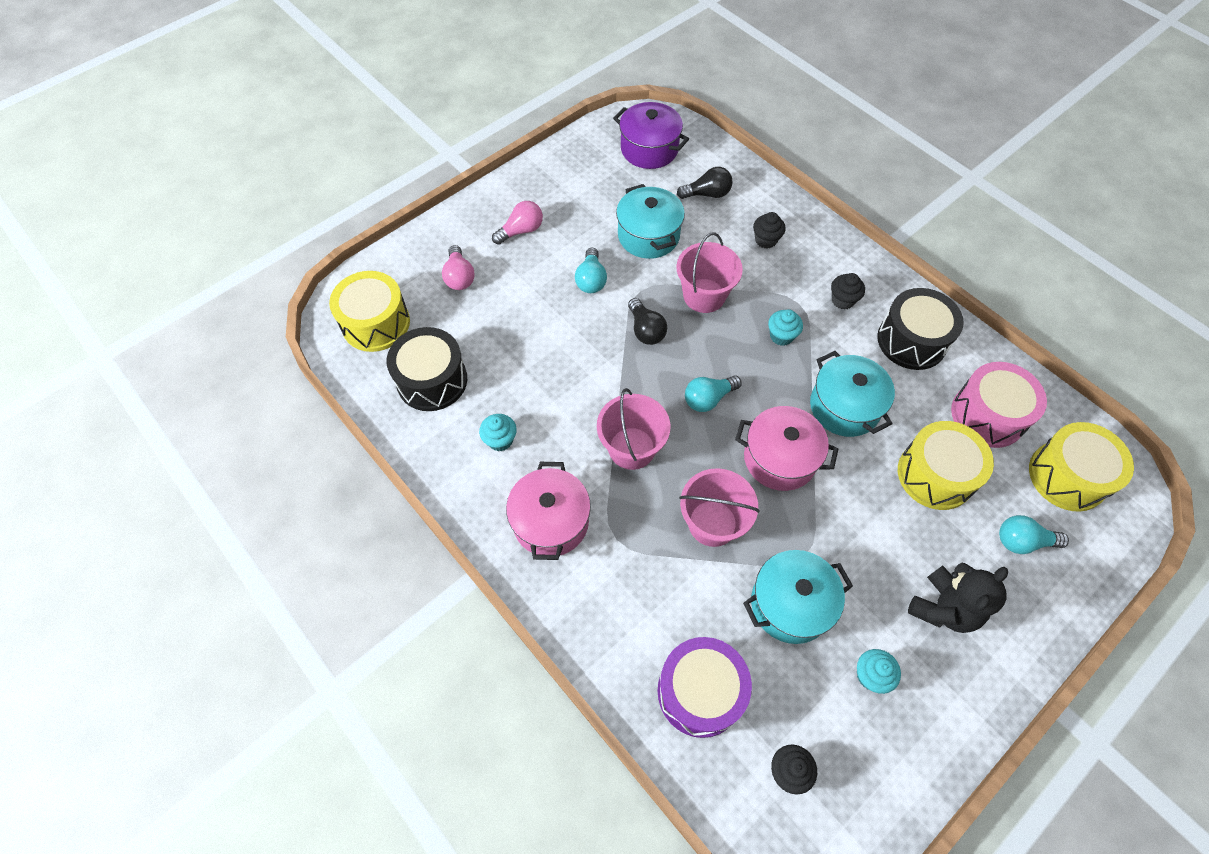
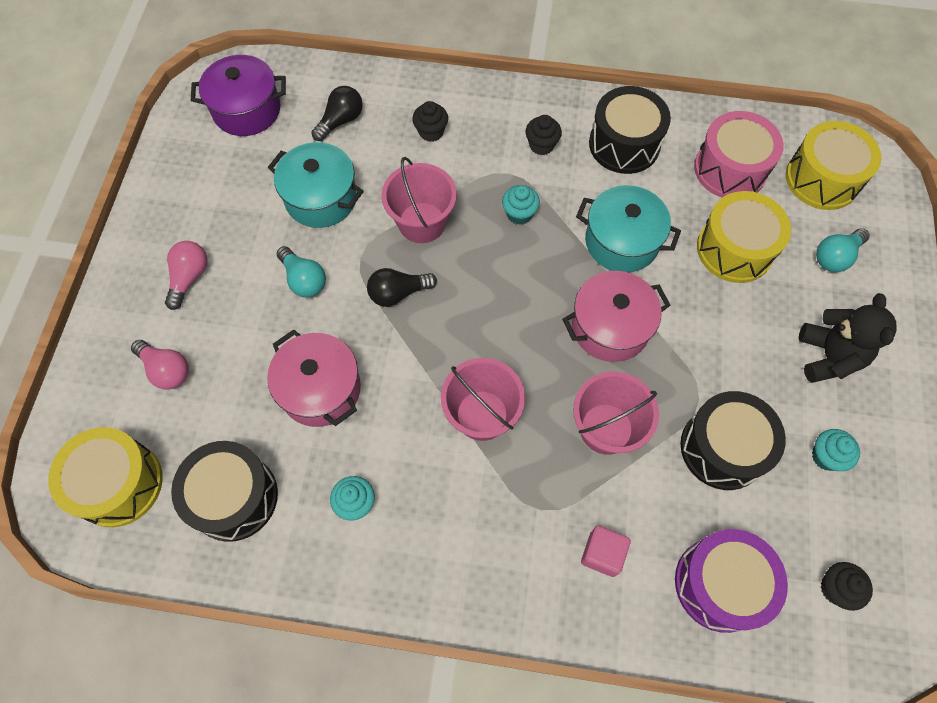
camera: 40 degrees left, 5 degrees up
pink pot [506,462,591,560] -> pink pot moved to [267,330,361,427]
black light bulb [628,298,667,345] -> black light bulb turned 135 degrees clockwise [367,268,437,307]
turquoise light bulb [685,375,742,412] -> none
turquoise pot [743,550,853,644] -> black drum [680,391,786,490]
none -> pink cube [581,526,631,577]

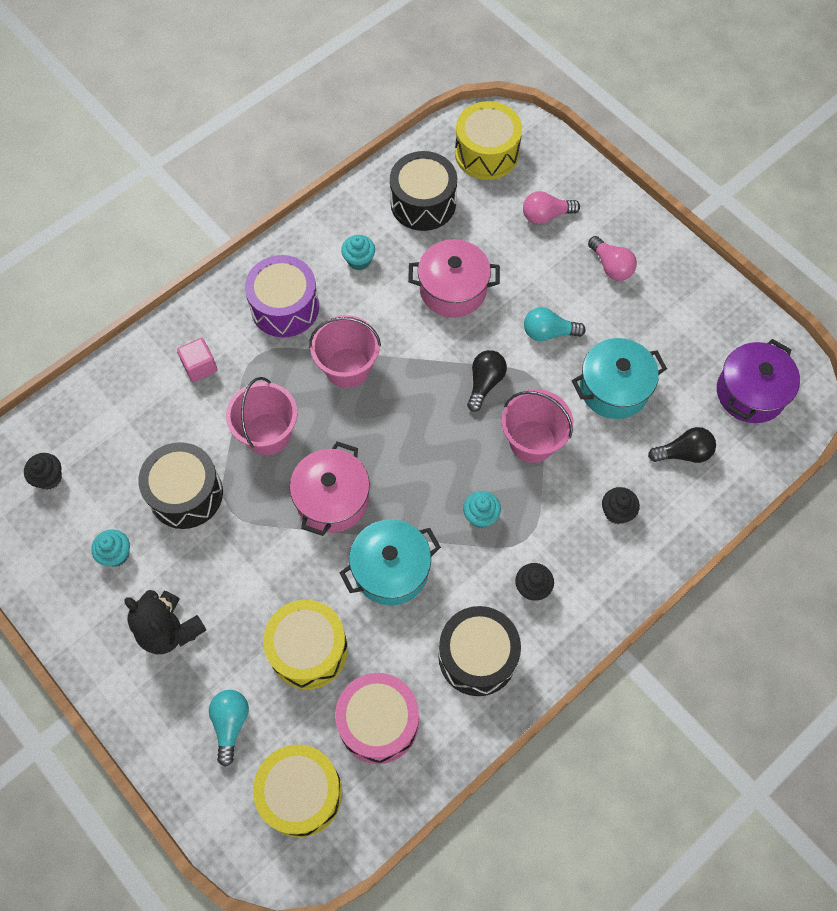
camera: 130 degrees right, 0 degrees up
black light bulb [311,86,363,141] -> black light bulb turned 90 degrees counterclockwise [648,427,716,463]
purple drum [675,529,788,633] -> purple drum moved to [245,255,319,337]

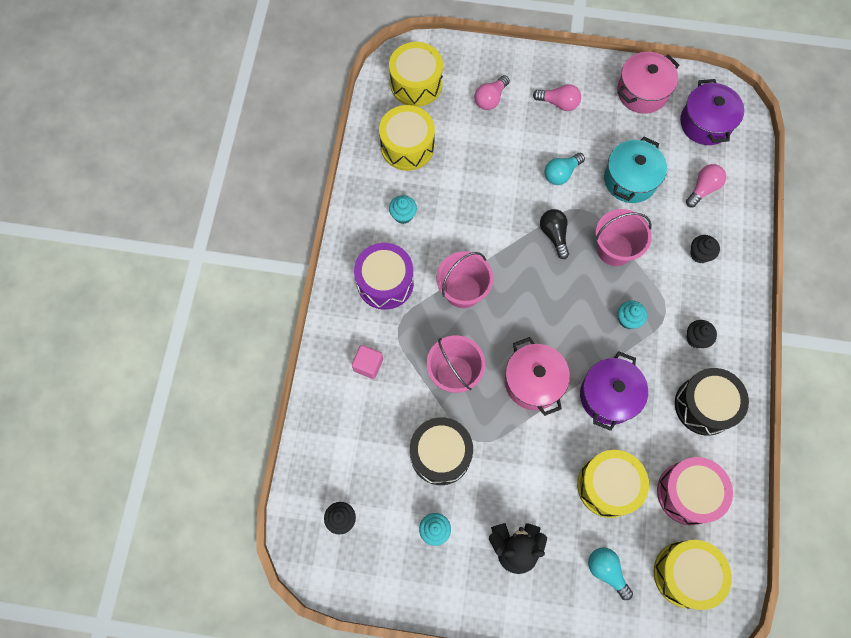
camera: 40 degrees left, 5 degrees up
turquoise pot [340,519,441,605] -> purple pot [580,351,648,431]
black drum [390,151,457,231] -> yellow drum [379,105,435,171]
pink pot [408,239,500,318] -> pink pot moved to [617,52,679,114]
black light bulb [648,427,716,463] -> pink light bulb [686,164,726,207]

